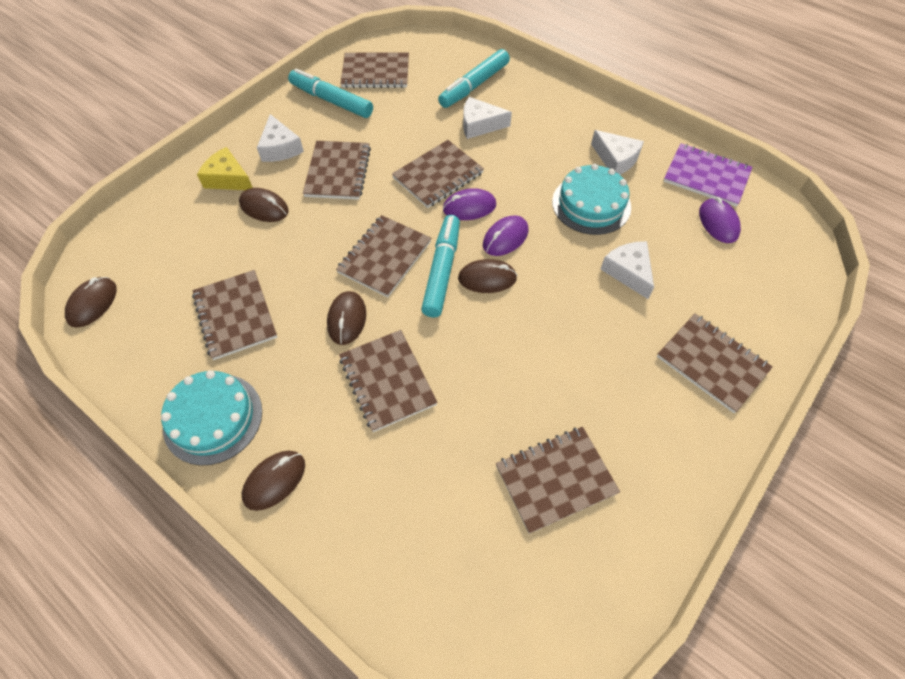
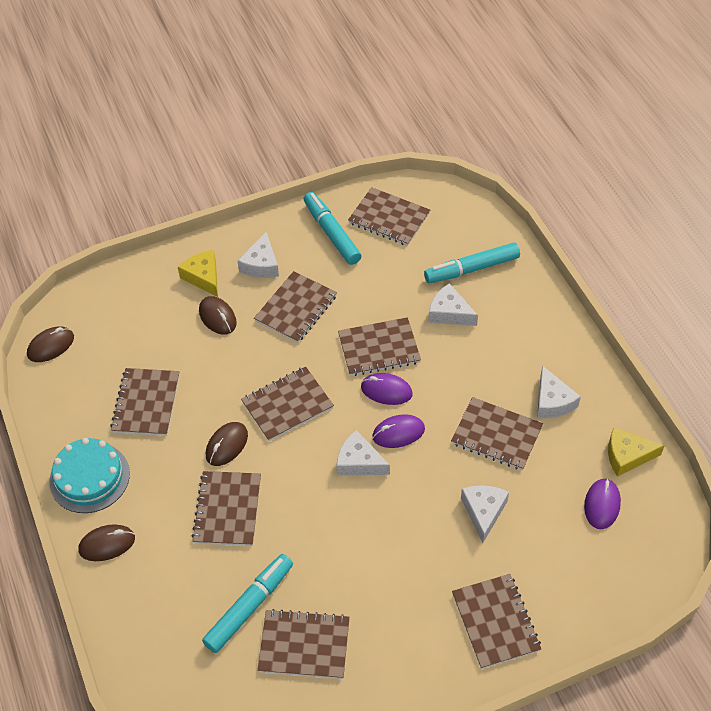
camera: 30 degrees right, 5 degrees down
turquoise marker [421,215,460,318] -> turquoise marker moved to [202,554,293,653]
brown mouse [458,259,517,293] -> white cheese [336,430,390,476]
turquoise cake [552,164,631,235] -> brown notebook [451,397,543,470]
purple notebook [664,143,753,207] -> yellow cheese [608,427,665,477]

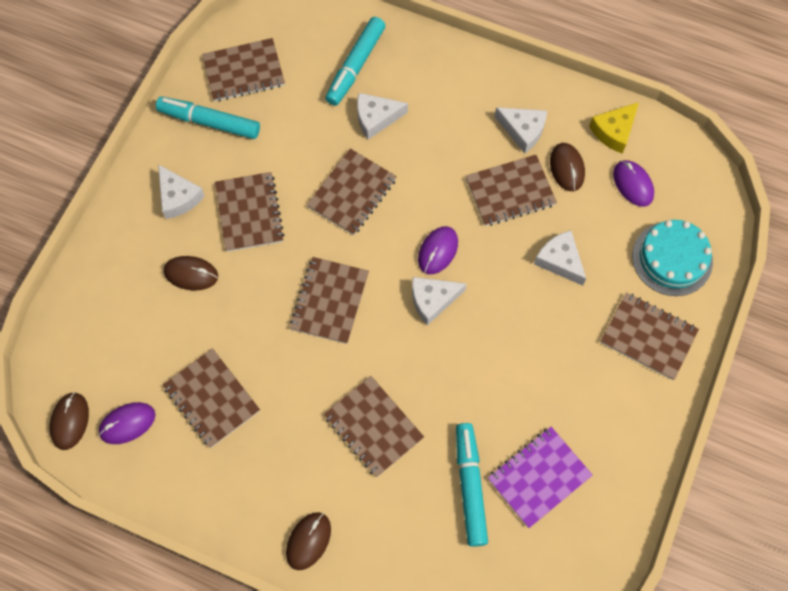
camera: 45 degrees left, 15 degrees up
turquoise cake [49,438,130,513] -> turquoise cake moved to [632,220,713,296]
yellow cheese [178,250,218,297] -> none
brown mouse [206,422,248,466] -> brown mouse moved to [550,143,585,191]
brown notebook [257,609,350,679] -> purple notebook [488,427,593,528]
purple mouse [361,373,413,405] -> purple mouse moved to [99,402,155,444]

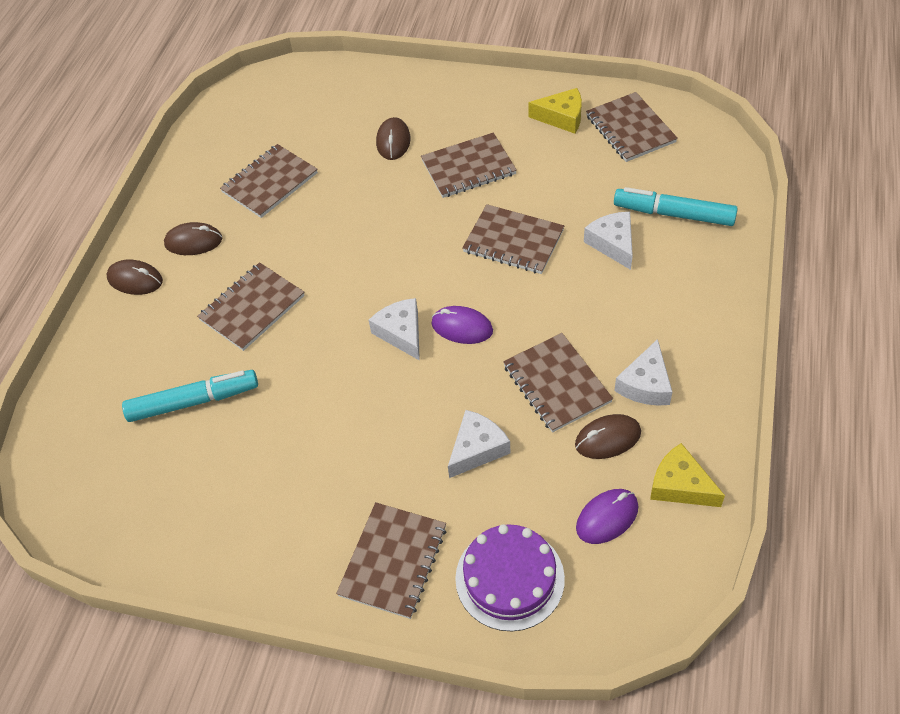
camera: 85 degrees right, 15 degrees down
brown mouse [50,392,89,450] -> brown mouse moved to [164,222,222,255]
purple mouse [99,402,155,444] -> none
turquoise marker [156,97,260,139] -> yellow cheese [529,88,582,134]
white cheese [158,164,205,219] -> none
brown notebook [290,257,369,344] -> none
purple notebook [488,427,593,528] -> none
turquoise cake [632,220,713,296] -> purple cake [455,524,565,631]

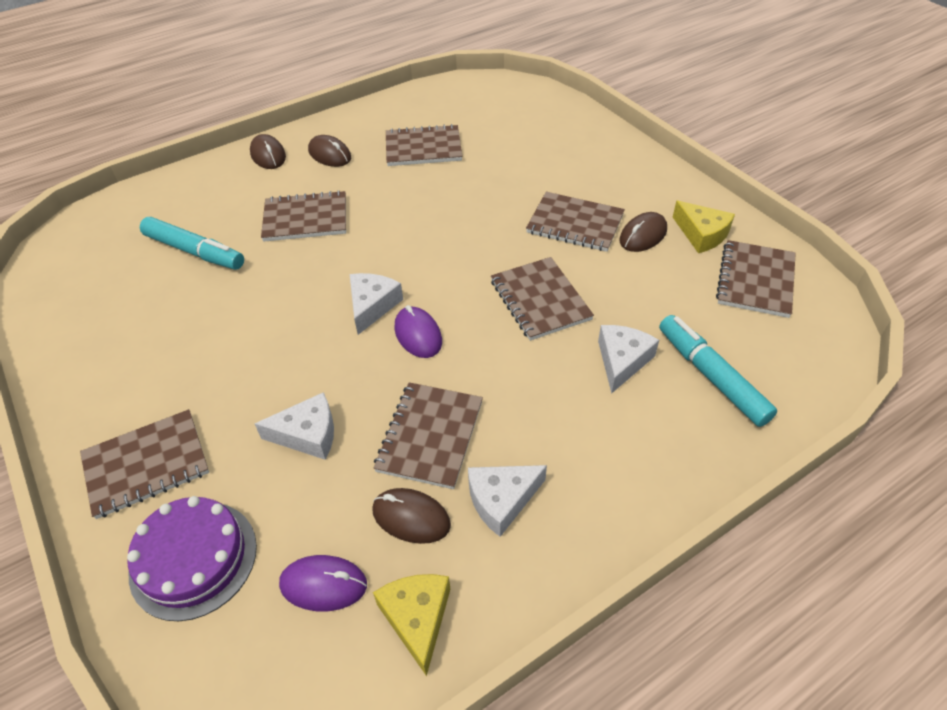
camera: 40 degrees right, 5 degrees down
brown mouse [376,117,411,160] -> brown mouse moved to [620,212,667,252]

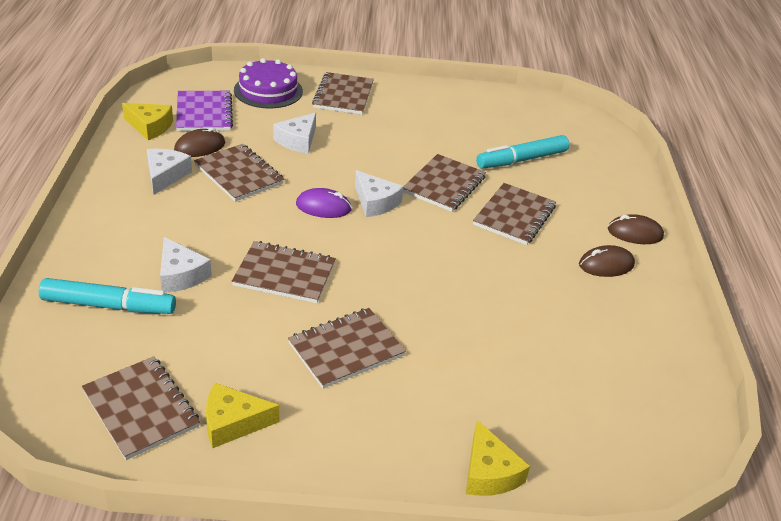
camera: 120 degrees right, 10 degrees down
purple mouse [279,555,367,611] -> purple notebook [176,91,233,131]
brown notebook [386,124,462,166] -> brown notebook moved to [403,154,486,212]
brown mouse [620,212,667,252] -> none
none -> yellow cheese [466,420,530,496]

